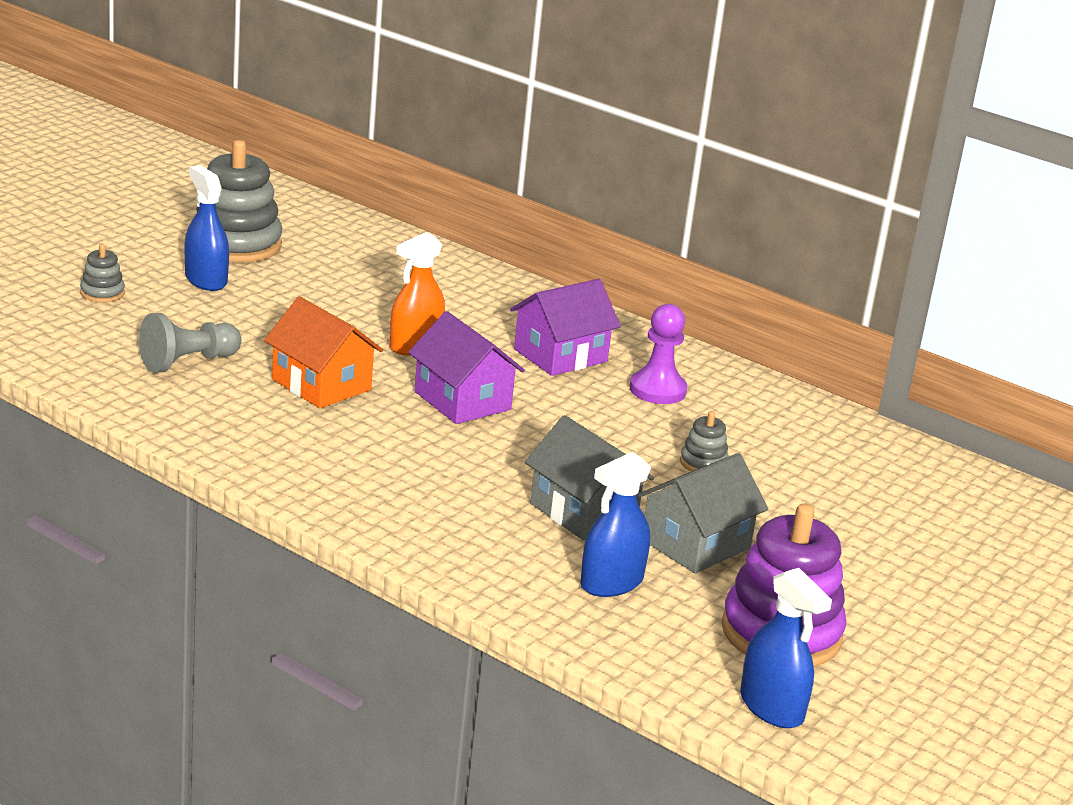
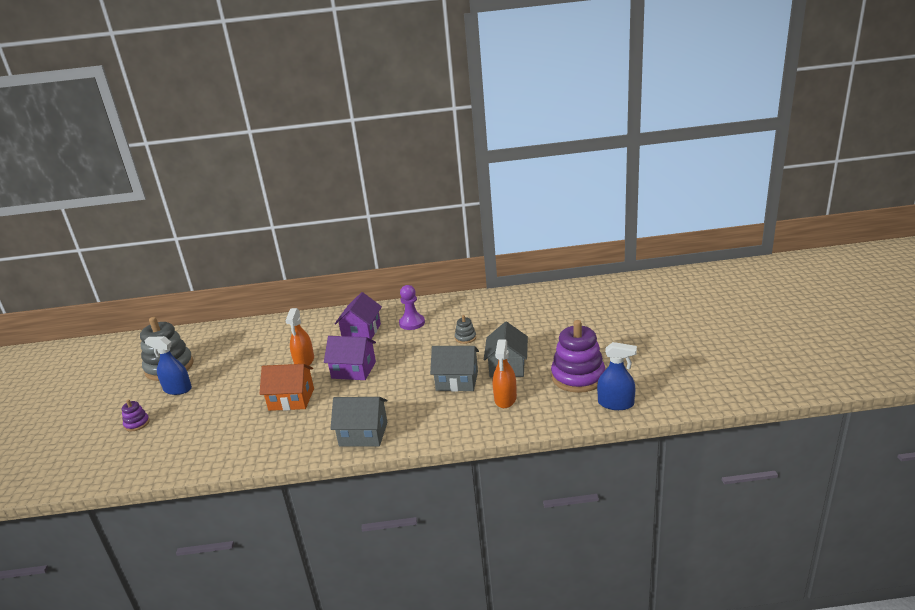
camera: 35 degrees left, 0 degrees up
grey stacking toy [80,244,125,302] -> purple stacking toy [122,399,150,431]
grey pawn [139,313,241,373] -> none
blue spray bottle [580,452,651,597] -> orange spray bottle [493,339,517,408]
none -> grey house [331,397,387,446]

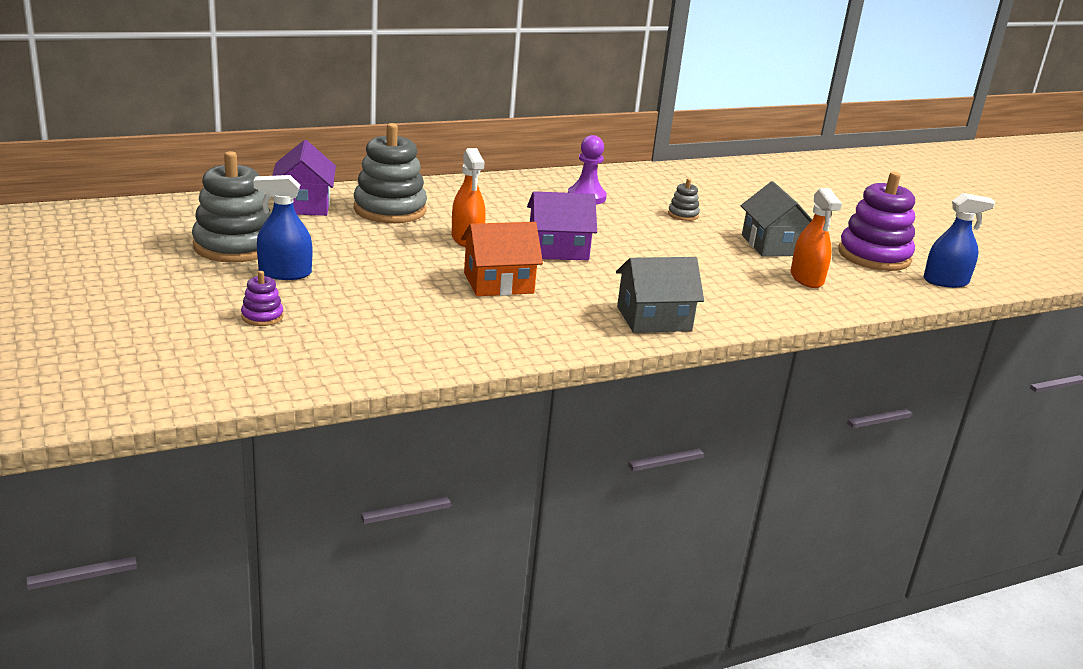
camera: 25 degrees left, 0 degrees up
purple house [335,292,382,339] -> purple house moved to [272,140,336,216]
grey house [430,346,479,392] -> none
none -> grey stacking toy [354,123,427,223]

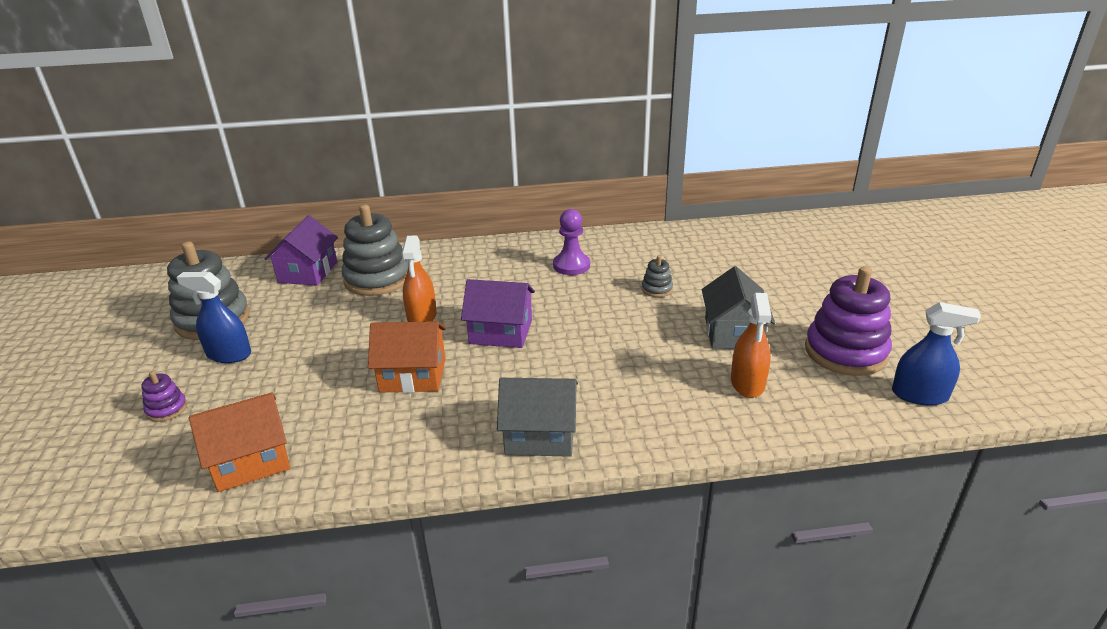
camera: 20 degrees right, 5 degrees up
none -> orange house [189,393,290,492]

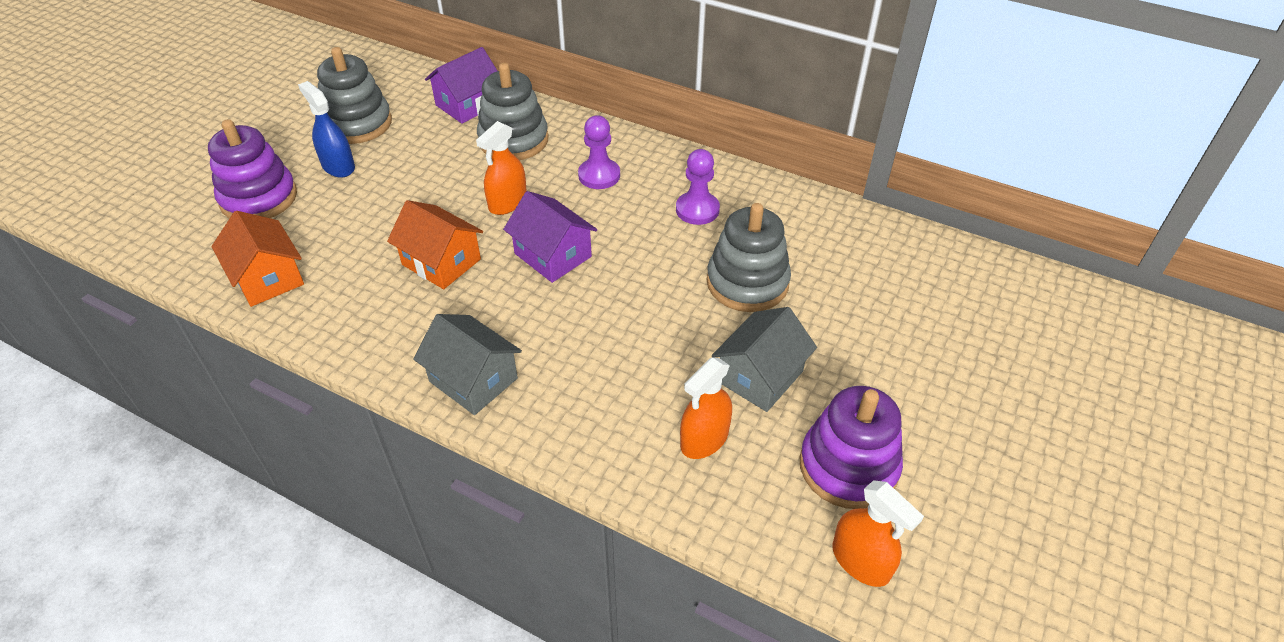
camera: 35 degrees right, 15 degrees up
purple stacking toy [141,371,187,422] -> purple stacking toy [208,119,297,219], size x2.21
orange house [189,393,290,492] -> orange house turned 45 degrees clockwise [212,211,304,307]
grey stacking toy [642,255,673,297] -> grey stacking toy [707,203,791,312], size x2.21
blue spray bottle [892,302,981,405] -> orange spray bottle [832,480,924,587]
none -> purple pawn [578,115,620,189]

